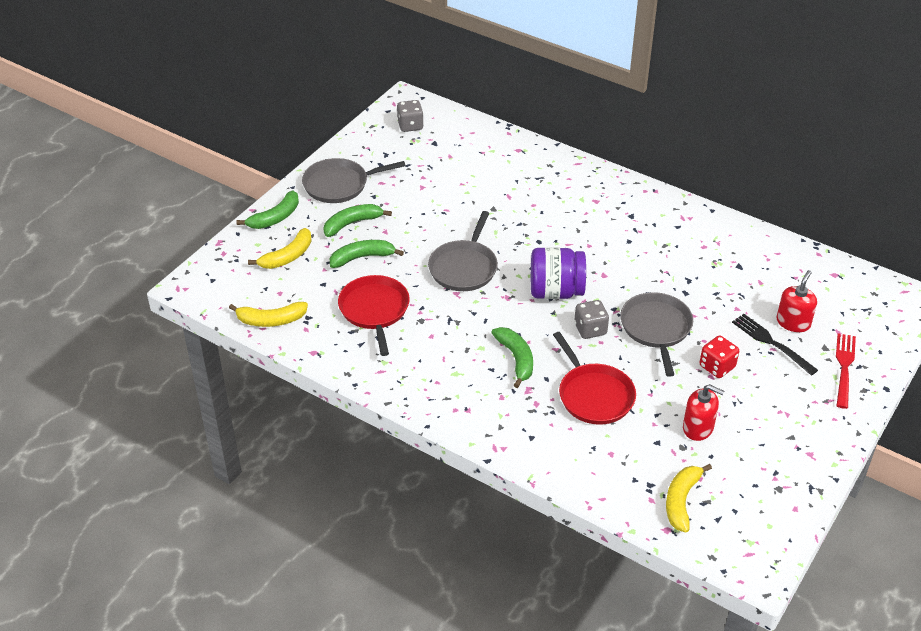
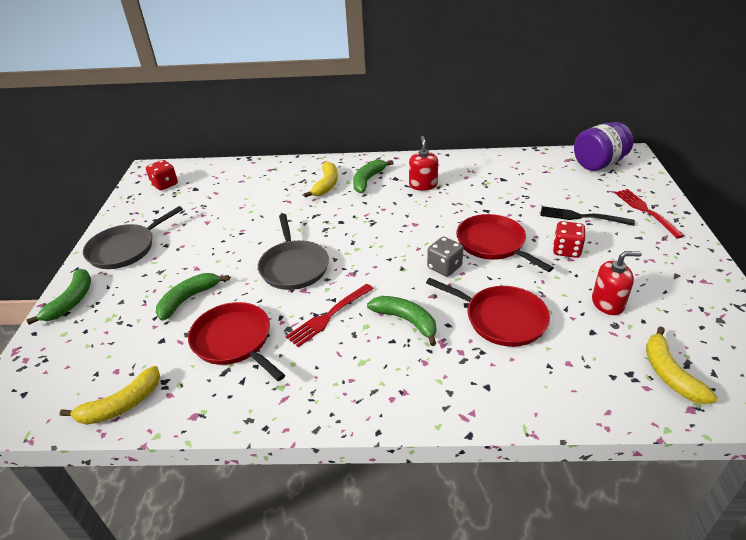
camera: 30 degrees left, 5 degrees down
yellow banana [248,228,312,269] -> yellow banana moved to [304,161,338,198]
green banana [323,204,392,237] -> green banana moved to [353,160,394,193]
grey dice [397,100,424,132] -> red dice [146,160,178,190]
purple jar [531,247,586,299] -> purple jar moved to [574,122,633,171]
grey pan [620,292,693,377] -> red pan [456,214,554,272]
red soap dispenser [777,270,817,332] -> red soap dispenser moved to [409,136,438,191]
none -> red fork [286,284,373,347]

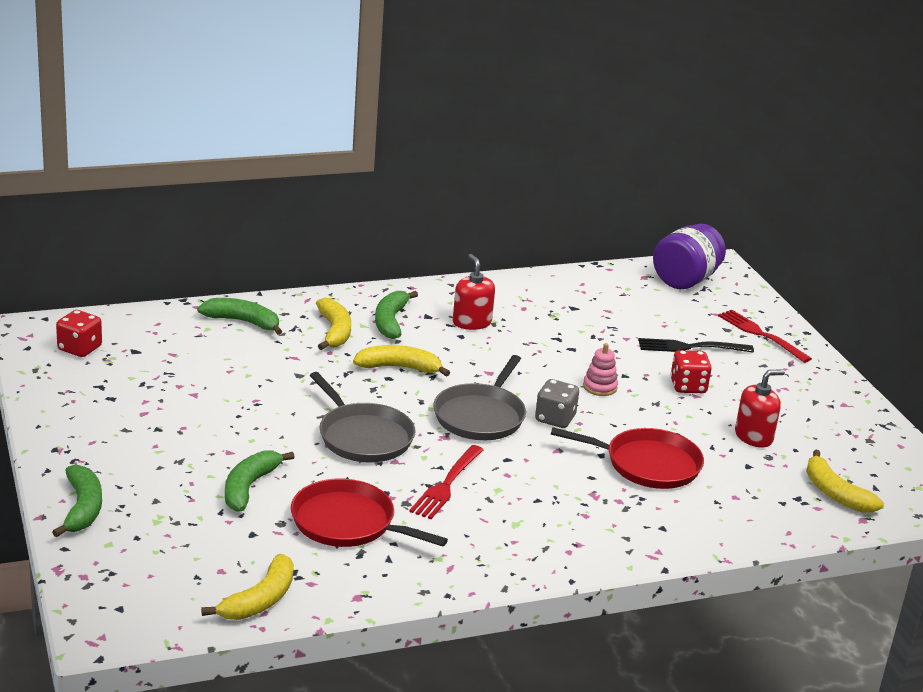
camera: 25 degrees left, 10 degrees down
grey pan [83,206,183,269] -> grey pan moved to [433,355,526,440]
green banana [367,296,436,346] -> green banana moved to [197,298,282,335]
red pan [456,214,554,272] -> pink stacking toy [583,343,618,396]
none -> yellow banana [353,345,450,377]

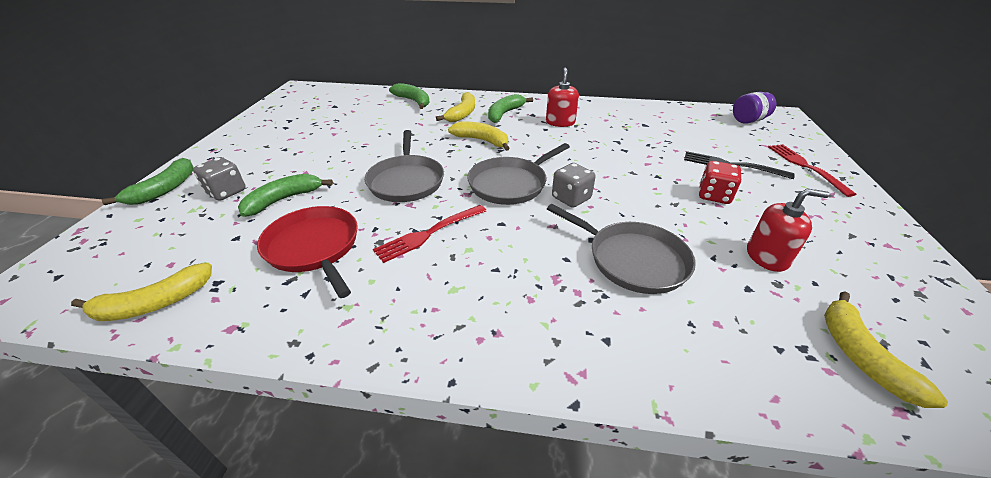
camera: 30 degrees right, 10 degrees up
red dice [56,310,102,357] -> none
red pan [551,427,704,489] -> grey pan [547,204,696,294]
pink stacking toy [583,343,618,396] -> none
purple jar [653,224,726,289] -> purple jar [733,92,776,124], size x0.64
none -> grey dice [193,157,246,201]

